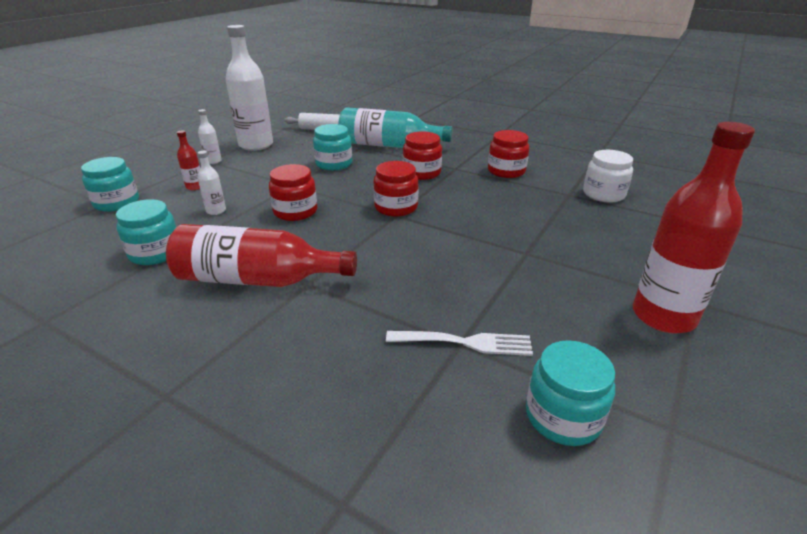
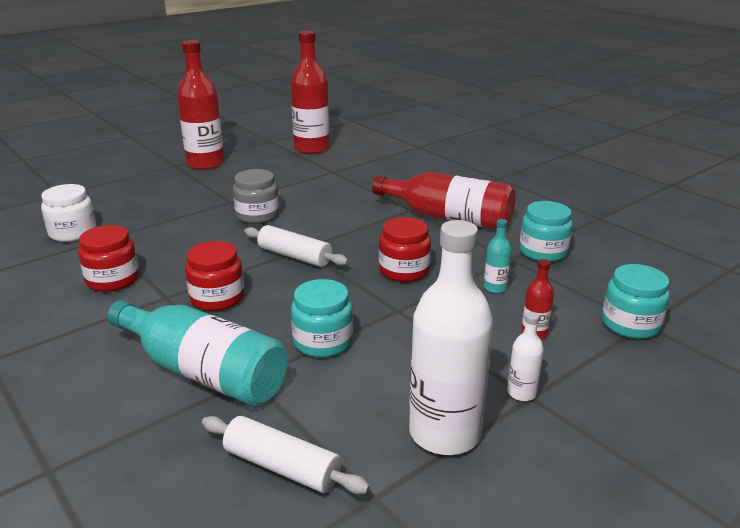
camera: 160 degrees left, 5 degrees down
white bottle [198,151,226,215] -> turquoise bottle [484,219,512,293]
red jar [374,161,418,217] -> white rolling pin [244,225,349,267]
white fork [386,331,533,356] -> none
turquoise jar [526,340,615,446] -> red bottle [290,31,330,154]
none -> grey jar [233,169,279,224]

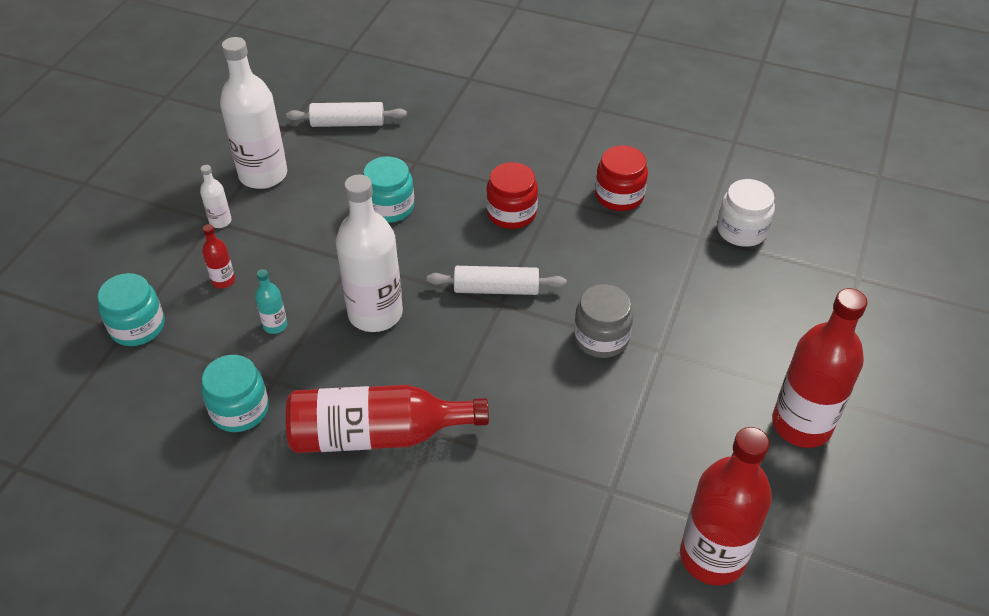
camera: 150 degrees right, 20 degrees up
turquoise bottle [108,300,287,406] -> none
red jar [379,217,431,282] -> white bottle [336,174,403,332]

